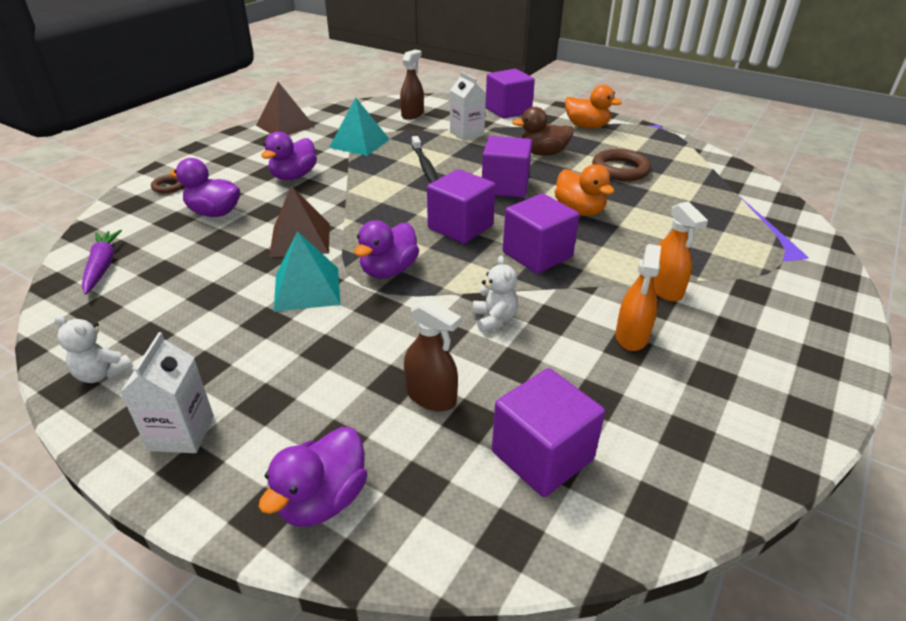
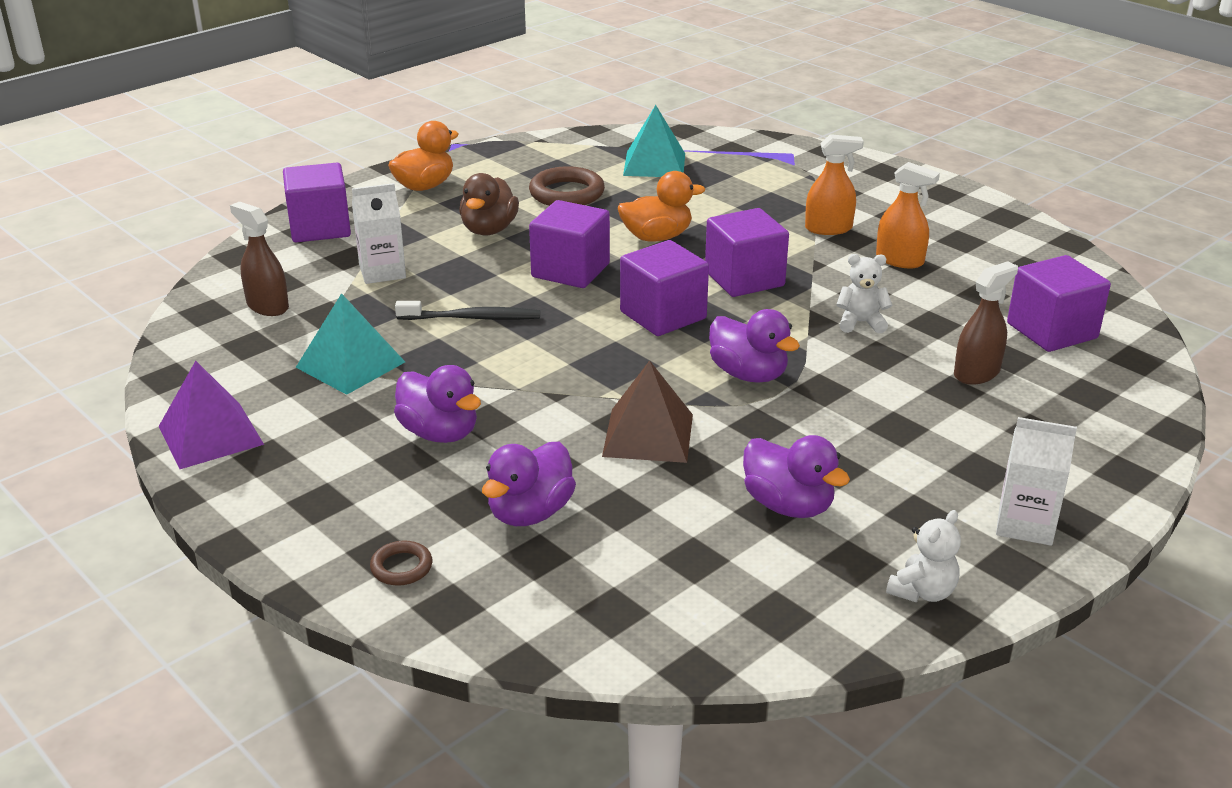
camera: 75 degrees left, 5 degrees down
purple carrot [82,230,122,295] -> none
brown pyramid [256,82,315,135] -> purple pyramid [158,361,264,469]
purple duck [259,427,368,527] -> purple duck moved to [743,435,850,518]
turquoise pyramid [274,231,341,312] -> turquoise pyramid moved to [623,105,685,177]

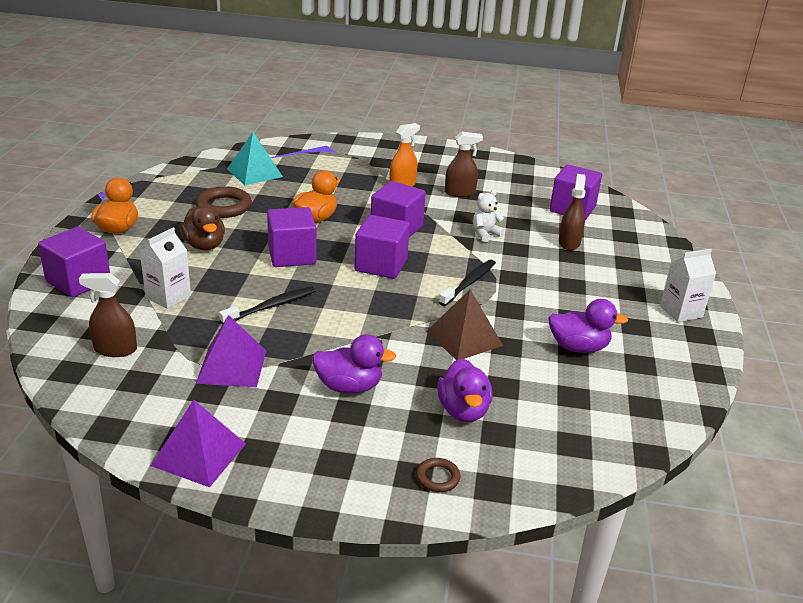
camera: 40 degrees left, 0 degrees up
turquoise pyramid [296,293,405,395] -> purple pyramid [196,315,266,387]
purple duck [709,309,800,382] -> black toothbrush [439,260,496,306]
orange spray bottle [876,162,940,268] -> brown spray bottle [445,131,483,197]
white teddy bear [886,510,961,602] -> none

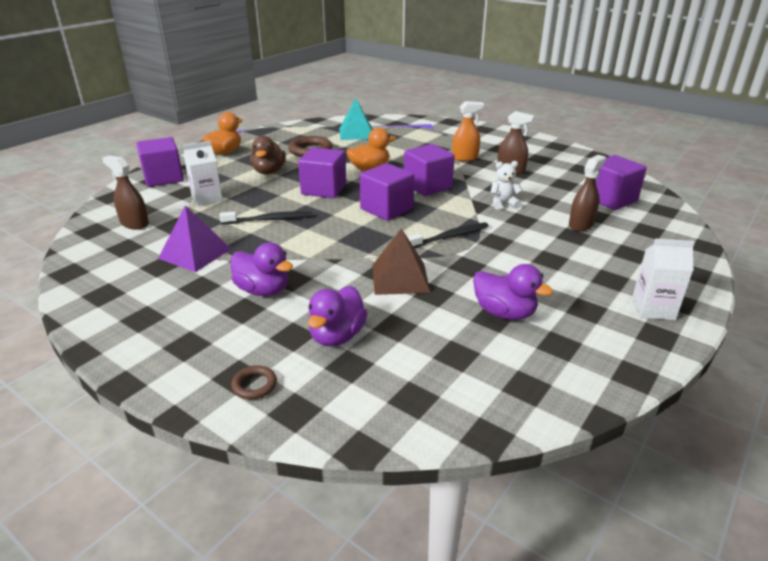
camera: 30 degrees right, 0 degrees up
purple pyramid [151,400,246,487] -> none

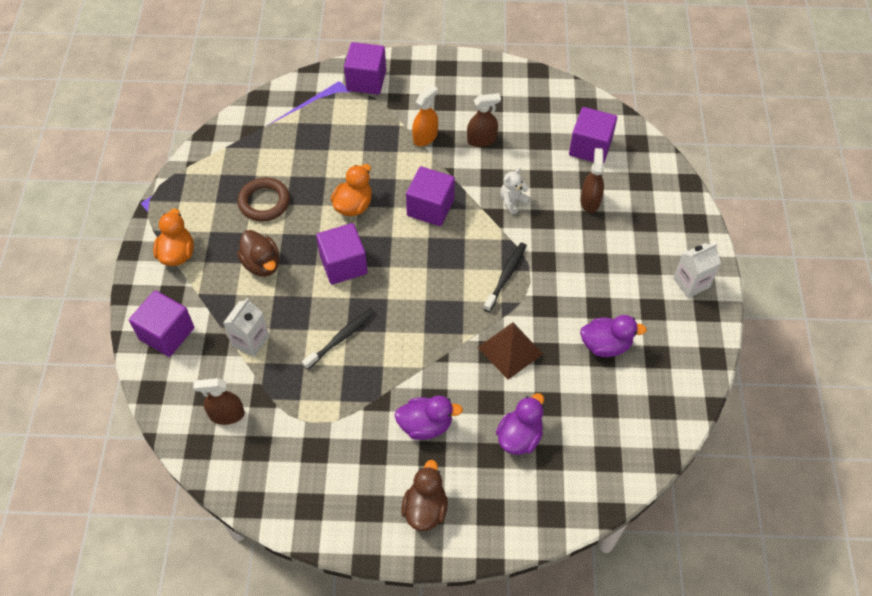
camera: 35 degrees left, 25 degrees up
purple pyramid [158,206,231,272] -> none
brown ring [231,365,277,399] -> none
purple duck [308,286,368,347] -> purple duck turned 135 degrees counterclockwise [496,393,544,455]
turquoise pyramid [339,98,373,140] -> none
purple cube [360,163,414,221] -> purple cube moved to [344,42,386,94]
none -> brown duck [401,460,448,531]

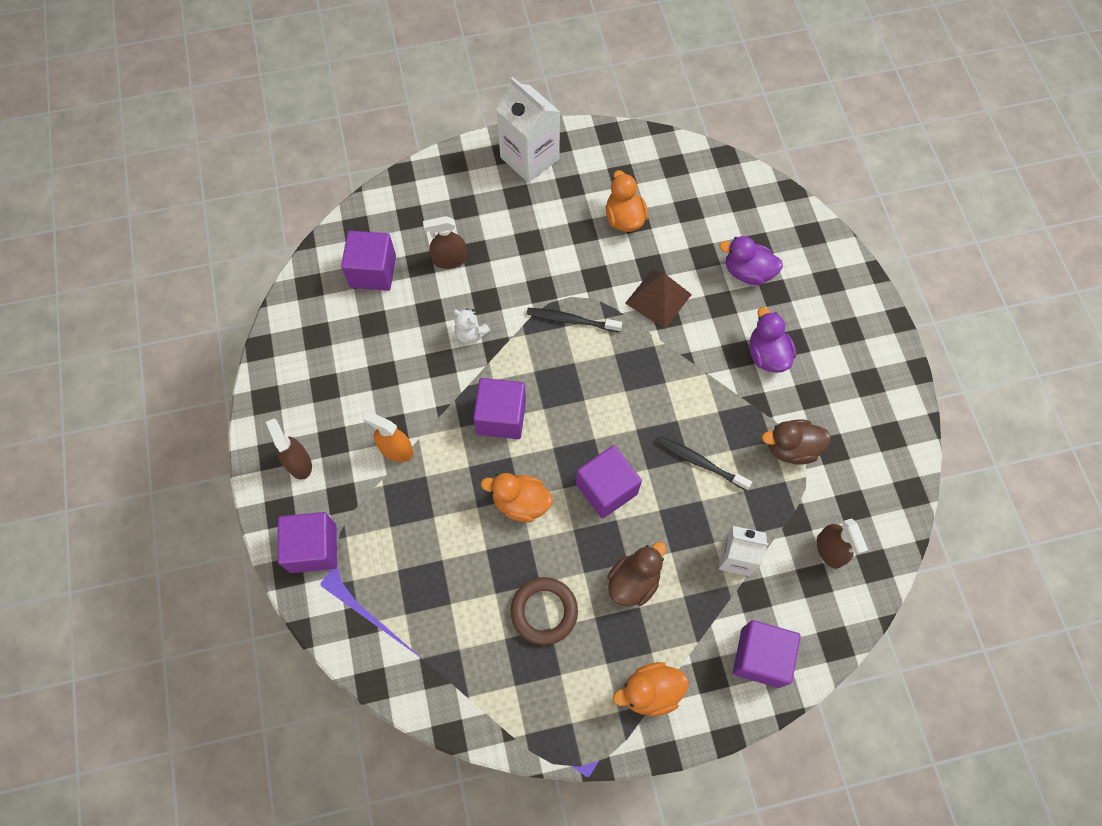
camera: 105 degrees left, 10 degrees up
brown duck [401,460,448,531] -> brown duck moved to [762,419,831,464]
brown spray bottle [467,93,501,147] -> brown spray bottle moved to [266,419,312,480]
purple duck [580,315,647,357] -> orange duck [606,170,648,232]
white carton [673,243,721,298] -> white carton [496,77,560,183], size x1.59

